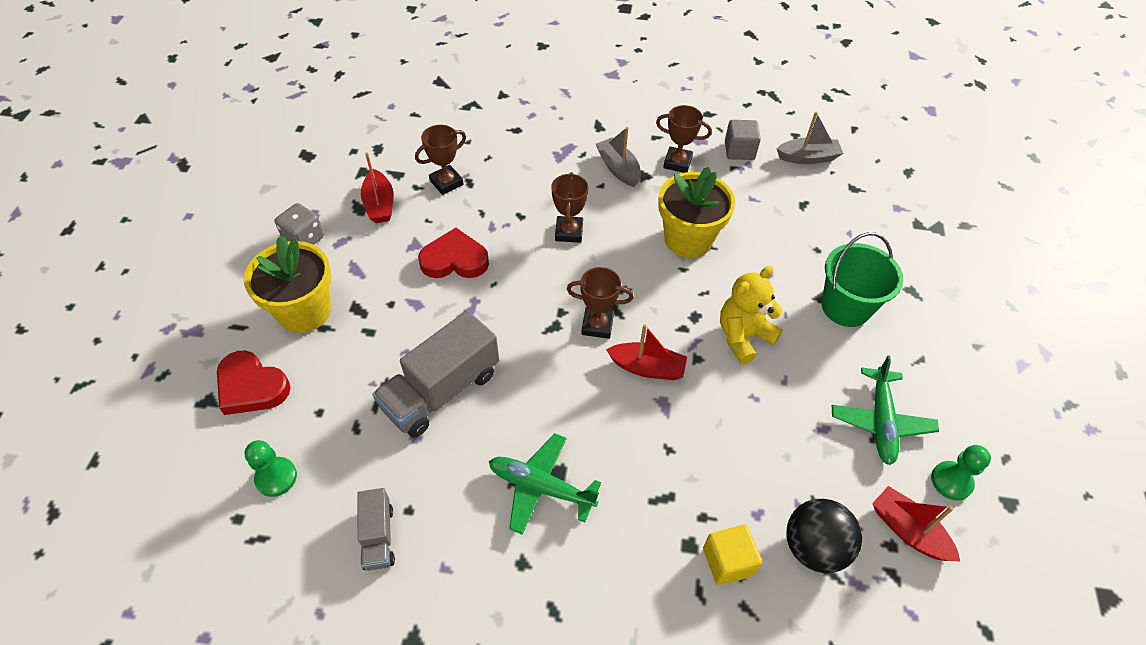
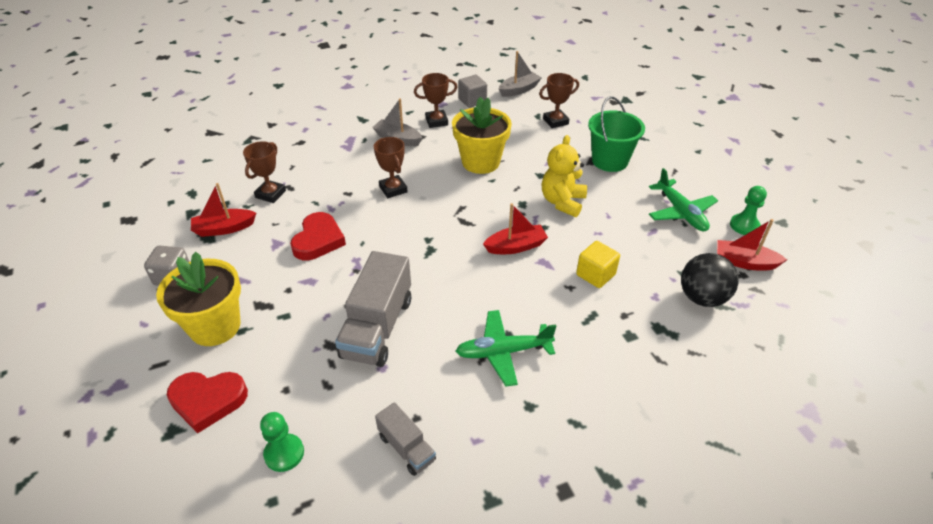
camera: 30 degrees left, 10 degrees down
red boat [361,152,393,223] -> red boat turned 120 degrees clockwise [191,183,256,237]
red heart [418,228,489,278] -> red heart turned 135 degrees clockwise [290,212,346,260]
brown trophy [567,267,634,339] -> brown trophy moved to [539,73,579,128]
yellow cube [703,525,762,585] -> yellow cube moved to [576,241,620,288]

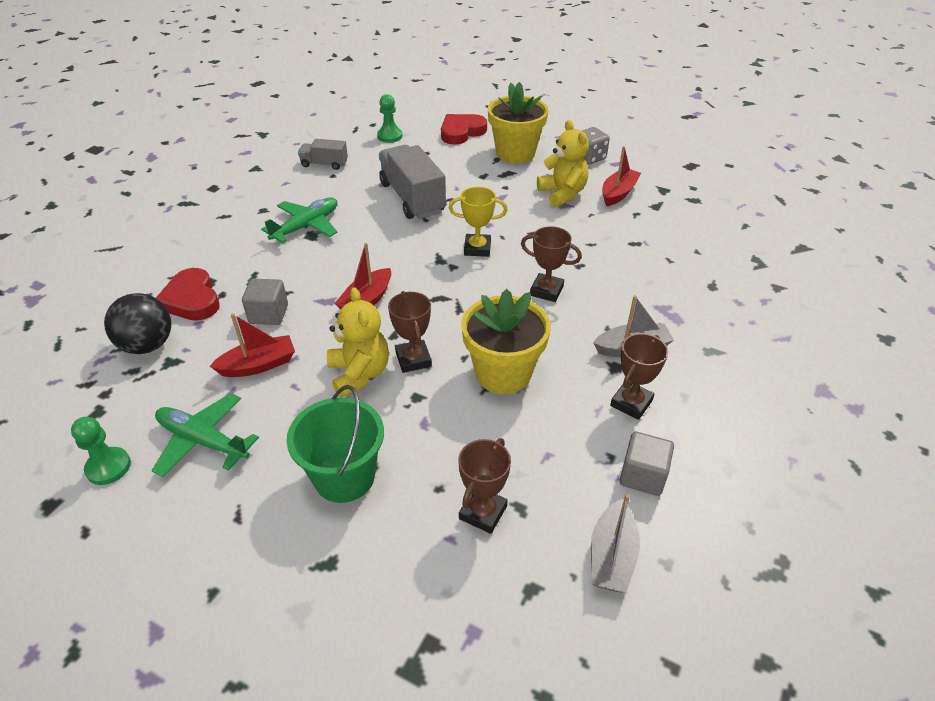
camera: 140 degrees right, 0 degrees up
brown trophy [243,141,286,203] -> brown trophy moved to [388,291,432,373]
red heart [290,212,346,260] -> red heart moved to [156,268,219,321]
yellow cube [576,241,620,288] -> grey cube [242,279,288,325]
red boat [717,219,787,271] -> red boat moved to [210,313,295,377]
none -> yellow trophy [449,187,508,257]
none -> yellow teddy bear [537,120,589,207]

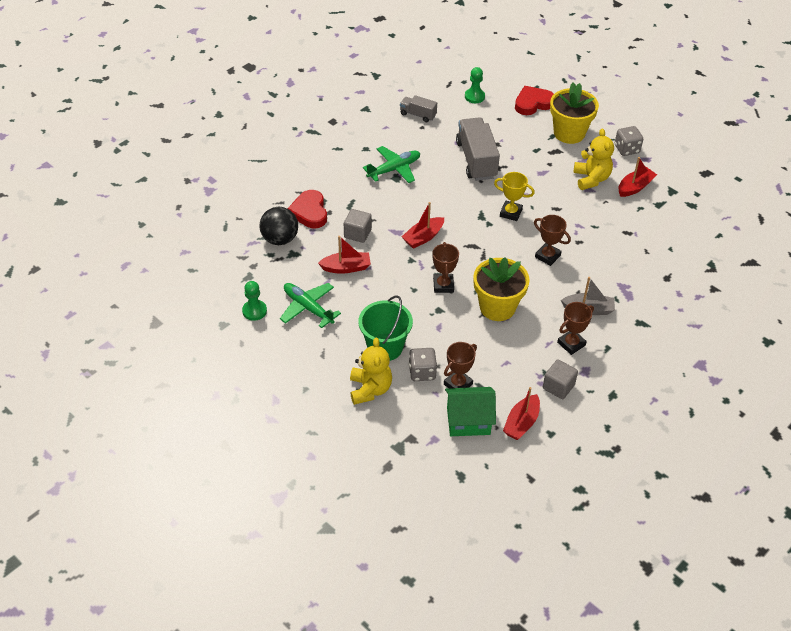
camera: 15 degrees right, 5 degrees up
yellow teddy bear [327,287,389,397] -> yellow teddy bear moved to [350,337,392,405]
grey boat [591,494,640,593] -> red boat [503,387,540,440]
none -> grey dice [409,348,437,381]
none -> green house [445,387,496,436]

